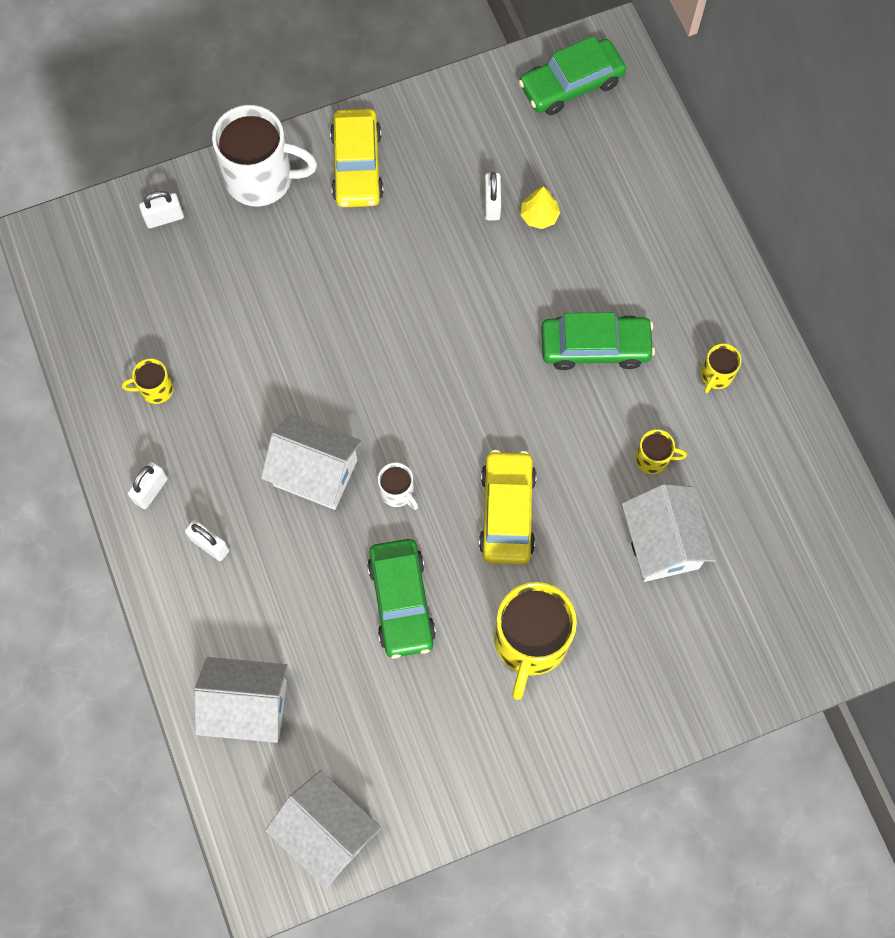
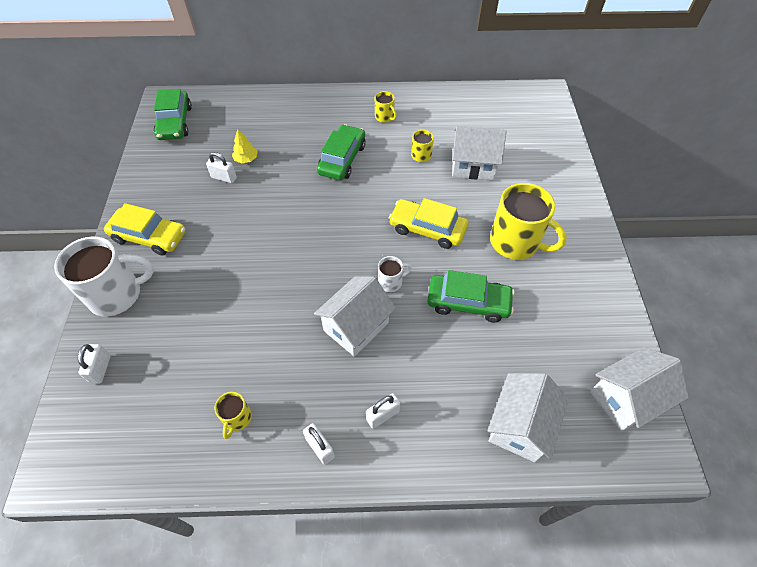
camera: 70 degrees left, 15 degrees down
white mug [212,105,317,206] -> white mug turned 45 degrees clockwise [54,237,154,317]

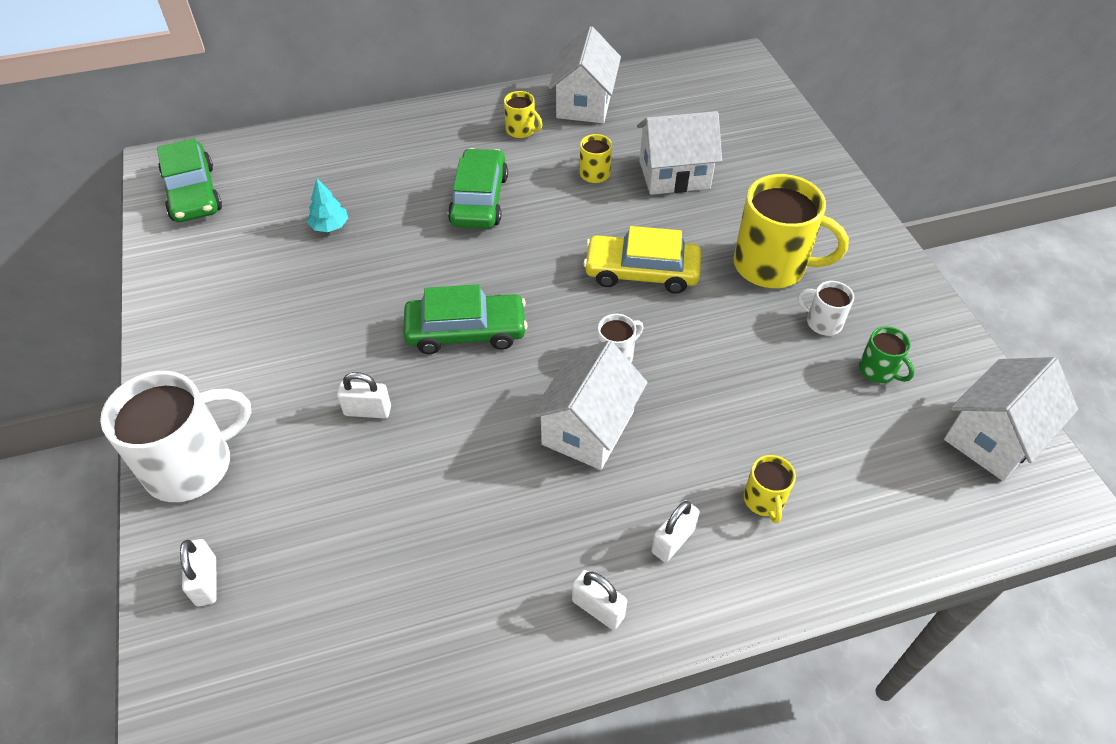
camera: 15 degrees left, 5 degrees down
yellow car [104,203,186,256] -> none
white padlock [206,152,237,183] -> white padlock moved to [337,372,391,418]
yellow mug [215,392,252,439] -> yellow mug moved to [744,455,796,524]
yellow tree [232,129,258,163] -> turquoise tree [307,179,348,232]
green car [427,270,515,322] -> green car moved to [403,284,528,354]
white house [488,373,569,462] -> white house moved to [549,26,621,123]
none -> white mug [798,281,854,336]
none -> green mug [859,326,915,383]

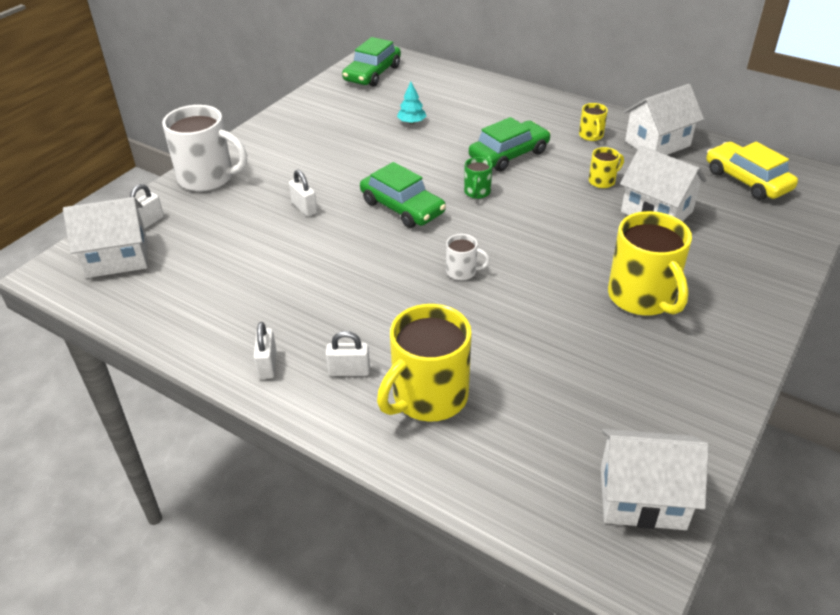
camera: 50 degrees right, 10 degrees down
white house [530,340,648,470] -> white house moved to [63,197,148,278]
yellow car [583,226,701,294] -> yellow car moved to [706,142,798,200]
yellow mug [744,455,796,524] -> yellow mug [377,304,472,421], size x2.12
white mug [798,281,854,336] -> none
green mug [859,326,915,383] -> green mug moved to [464,157,492,199]

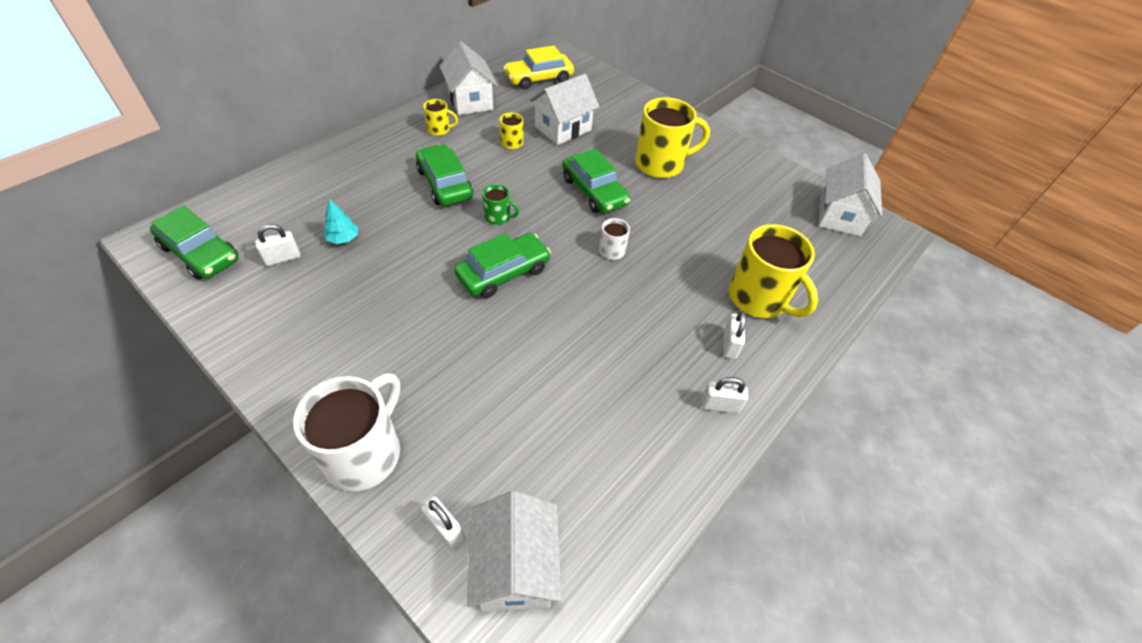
camera: 85 degrees left, 10 degrees up
white padlock [289,170,317,217] -> white padlock moved to [255,224,300,266]
none -> green car [562,149,630,213]

